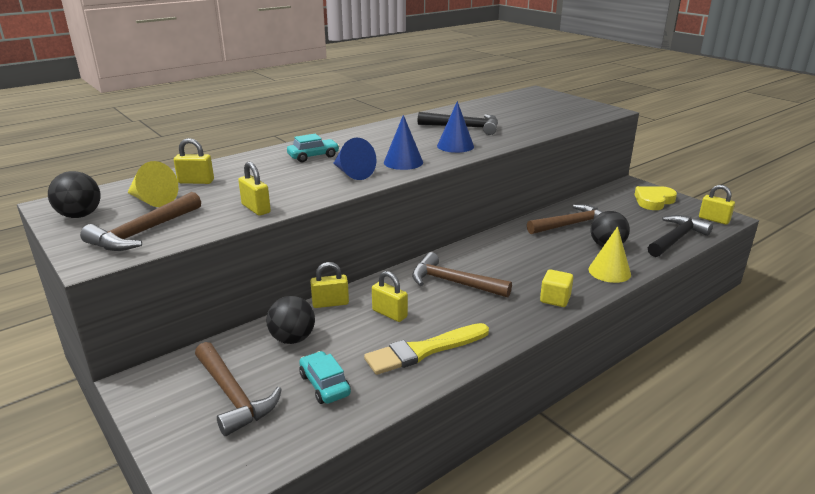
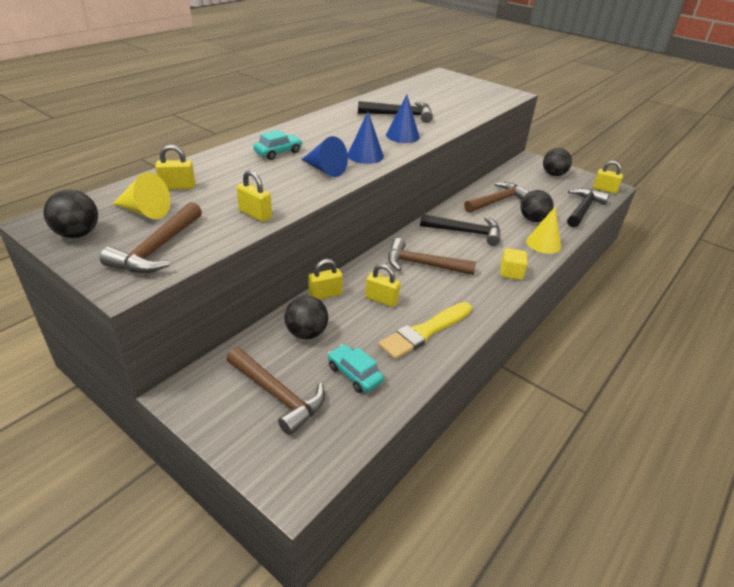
camera: 15 degrees left, 10 degrees up
yellow heart [634,186,677,210] -> black ball [543,148,572,176]
none -> black hammer [420,214,500,246]

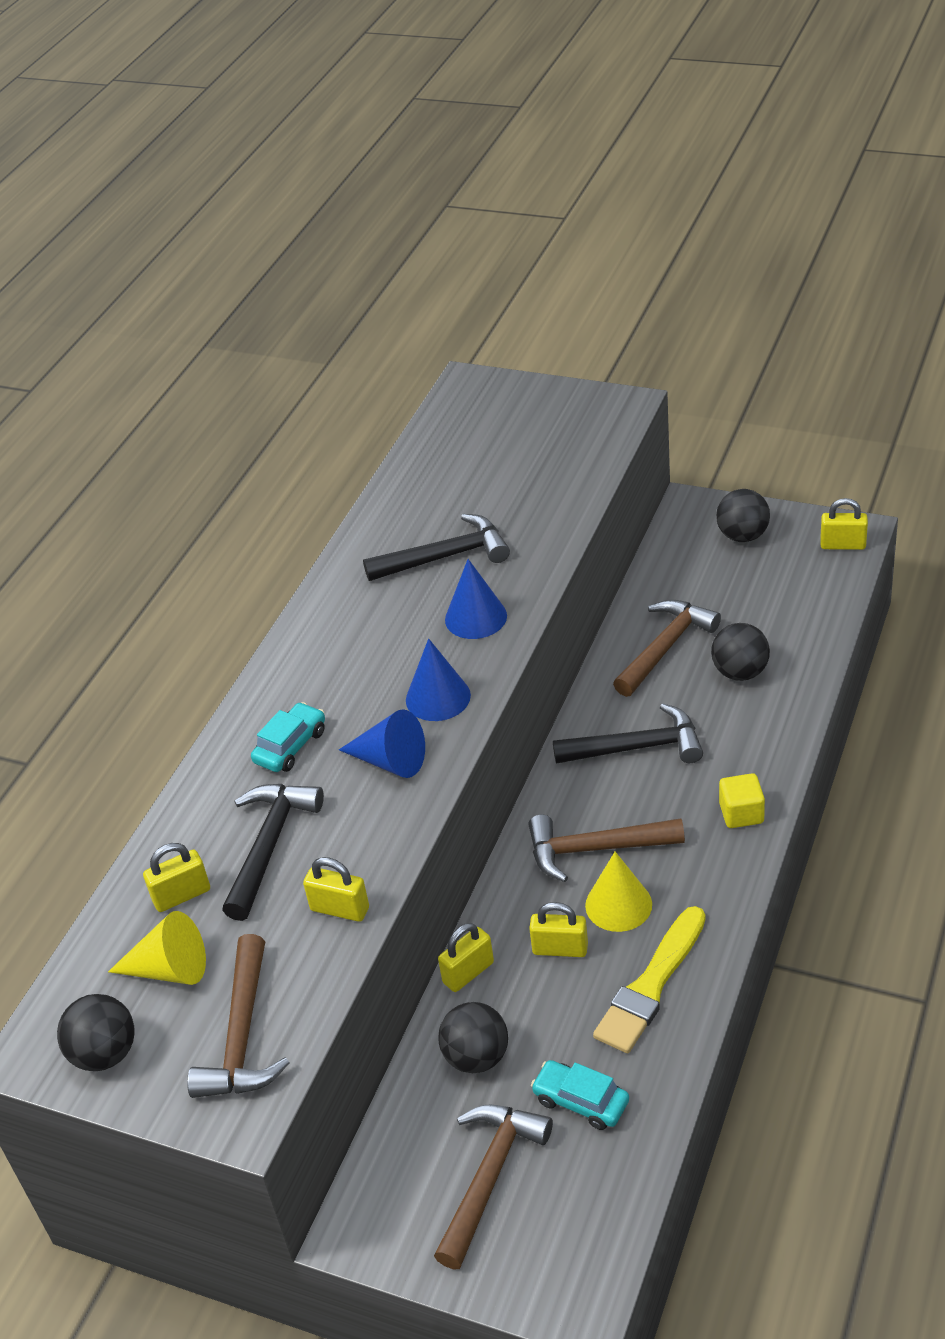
camera: 10 degrees left, 5 degrees up
brown hammer [227,347,325,435] -> brown hammer turned 90 degrees counterclockwise [434,1104,553,1269]
yellow cone [526,207,561,254] -> yellow cone moved to [585,852,652,932]
black hammer [567,188,610,228] -> black hammer moved to [222,784,324,921]

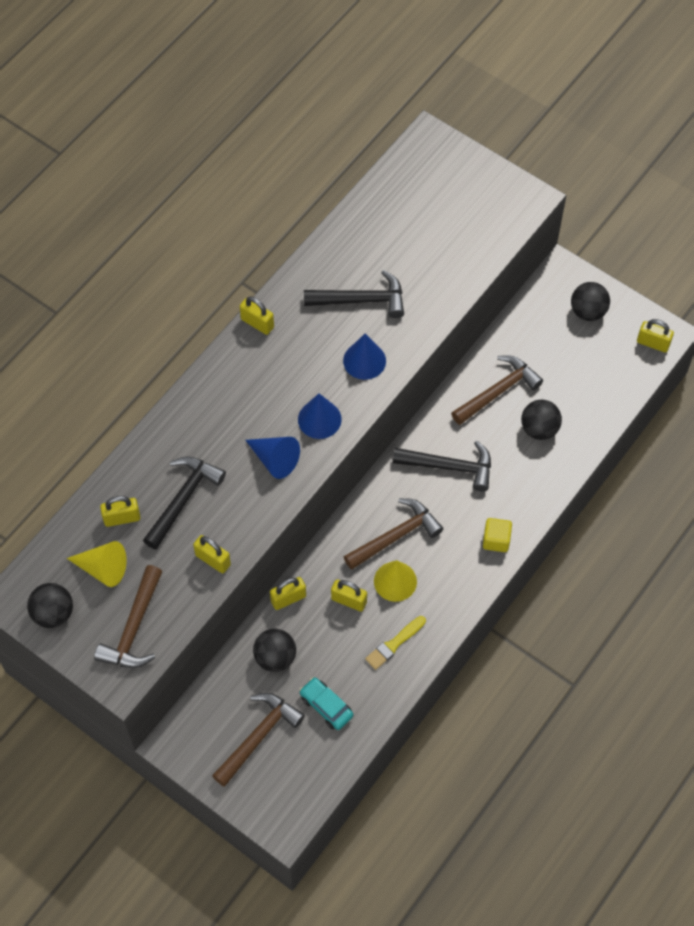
camera: 10 degrees right, 20 degrees up
turquoise car [251,702,325,772] -> none
brown hammer [528,815,685,882] -> brown hammer turned 135 degrees clockwise [344,498,443,570]
yellow brush [593,906,706,1053] -> yellow brush [365,616,426,670], size x0.63
none -> yellow padlock [240,296,274,335]

